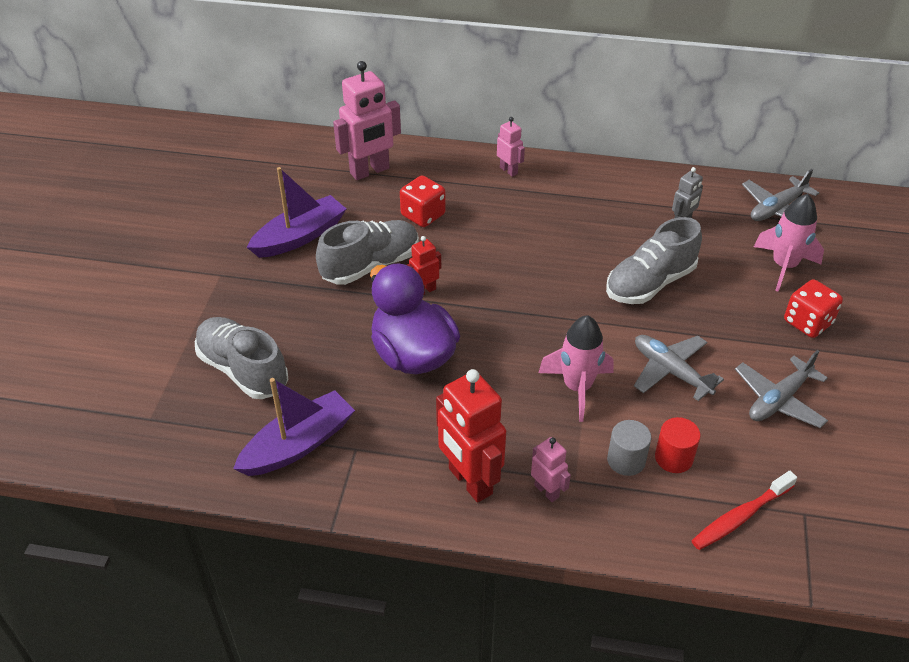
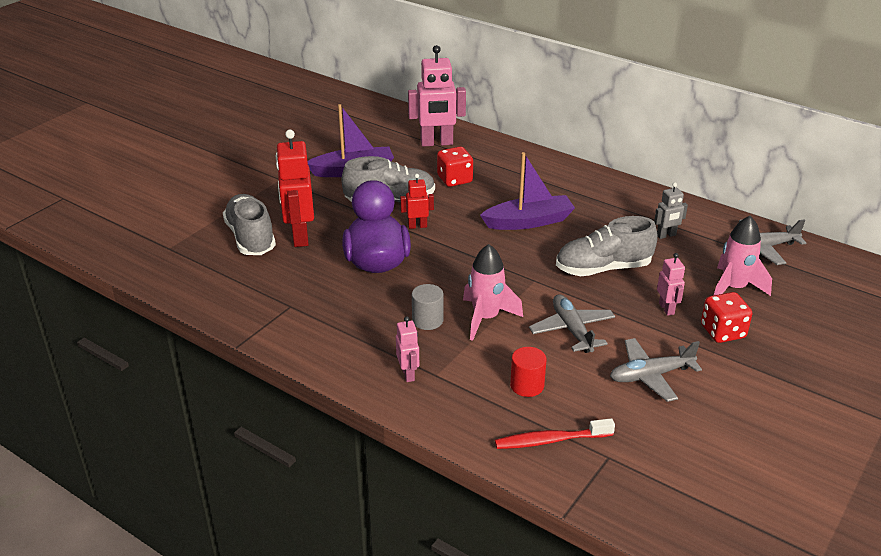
camera: 25 degrees right, 10 degrees down
purple boat [233,378,355,476] -> purple boat moved to [480,152,575,230]
red robot [436,369,506,503] -> red robot moved to [276,130,314,247]
pink robot [497,117,525,177] -> pink robot moved to [657,253,685,316]
grey cylinder [607,420,651,476] -> grey cylinder moved to [412,284,444,330]

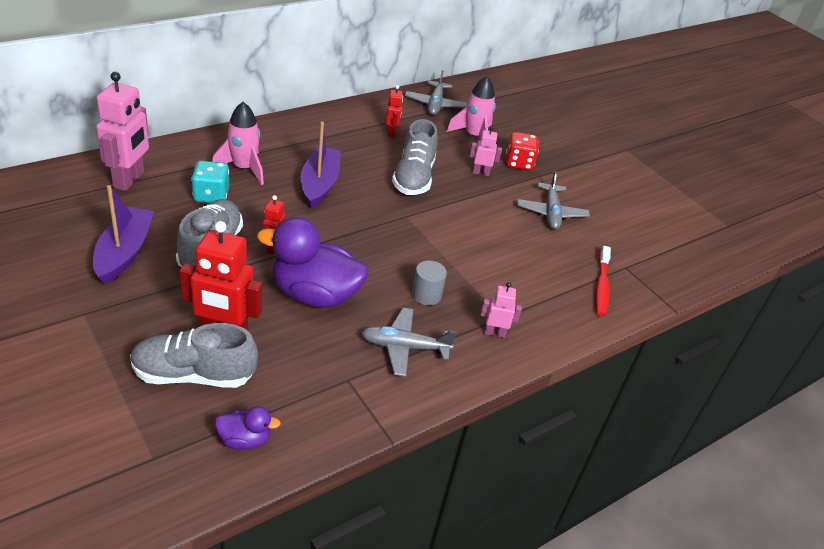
camera: 75 degrees left, 5 degrees up
red dice [437,146,473,187] -> turquoise dice [191,161,229,203]
pink rocket [463,244,523,341] -> pink rocket moved to [212,102,264,185]
red cylinder [510,347,546,397] -> none
grey plane [529,294,615,353] -> grey plane moved to [361,308,457,377]
grey robot [654,182,688,239] -> red robot [386,85,403,137]
none -> purple duck [215,406,281,450]

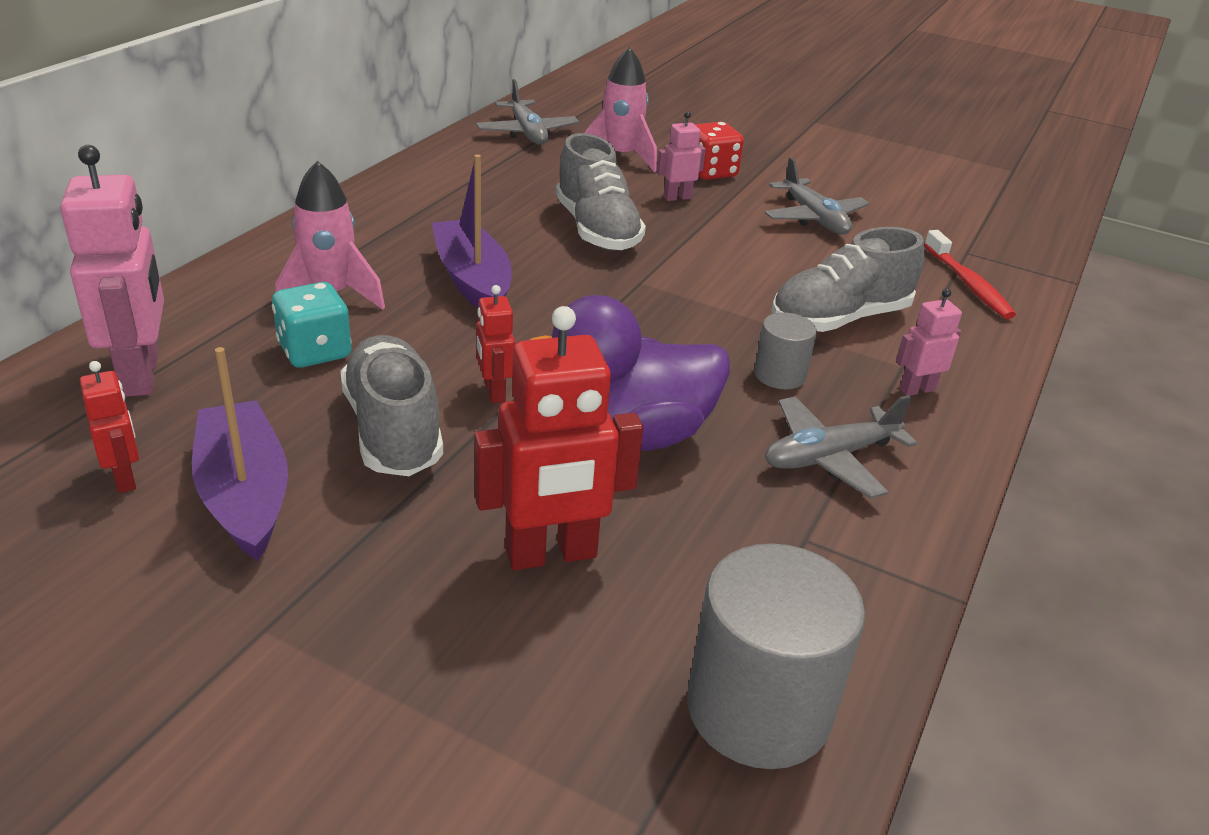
camera: 25 degrees left, 5 degrees down
grey shoe [130,323,258,388] -> grey shoe moved to [772,227,924,332]
purple duck [215,406,281,450] -> grey cylinder [687,543,865,769]
red robot [386,85,403,137] -> red robot moved to [80,361,139,493]

